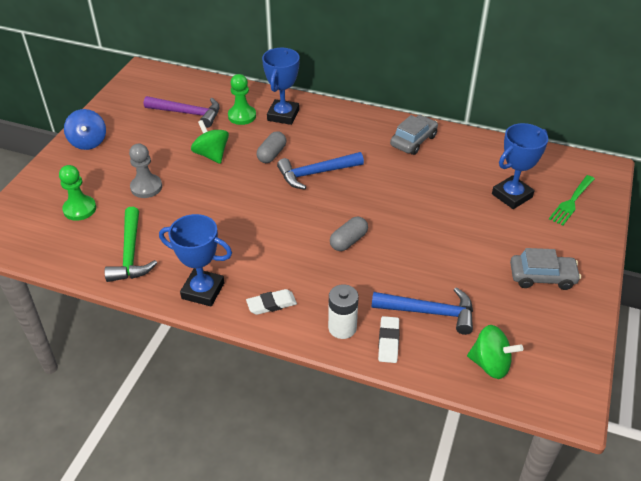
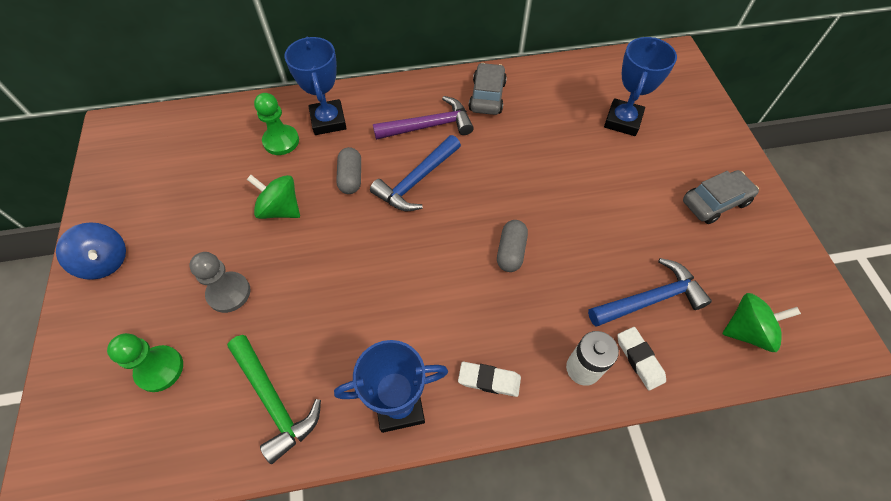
camera: 30 degrees left, 15 degrees up
purple hammer [144,96,220,128] -> purple hammer moved to [373,96,474,140]
white eraser [246,289,297,315] -> white eraser turned 60 degrees clockwise [458,362,521,397]
green fork [549,175,595,226] -> none

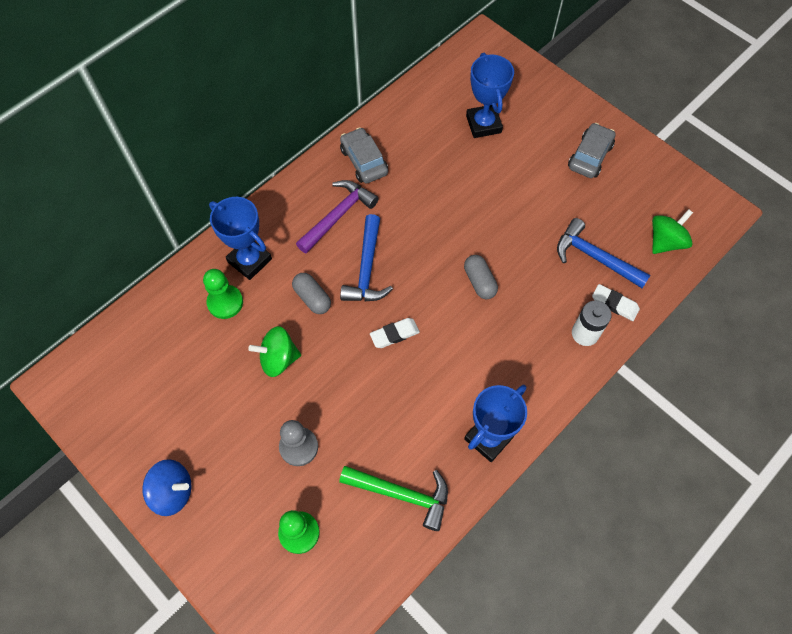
camera: 35 degrees left, 5 degrees up
white eraser [458,362,521,397] -> white eraser moved to [370,318,420,348]
blue hammer [588,258,712,327] -> blue hammer turned 90 degrees counterclockwise [557,218,651,288]

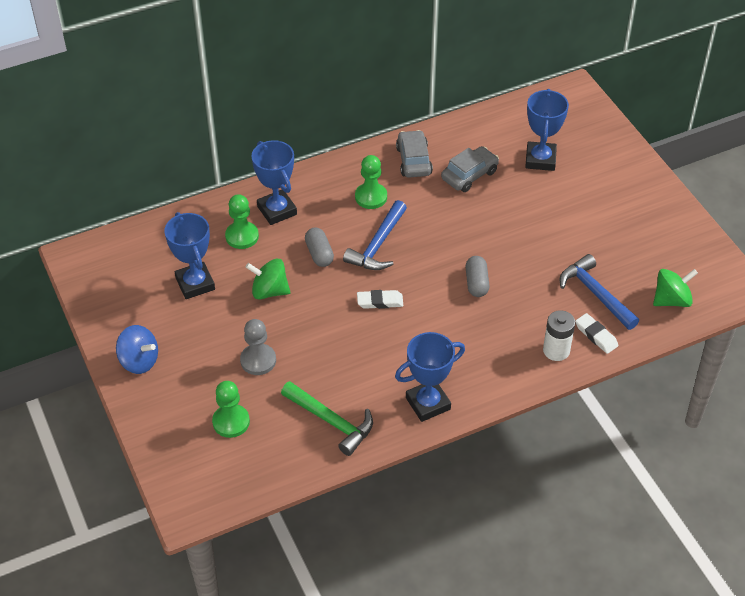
camera: 20 degrees right, 15 degrees down
purple hammer [296,180,379,254] -> green pawn [355,155,387,209]
grey car [568,123,615,178] -> grey car moved to [441,146,499,192]
none -> blue trophy [164,212,215,299]

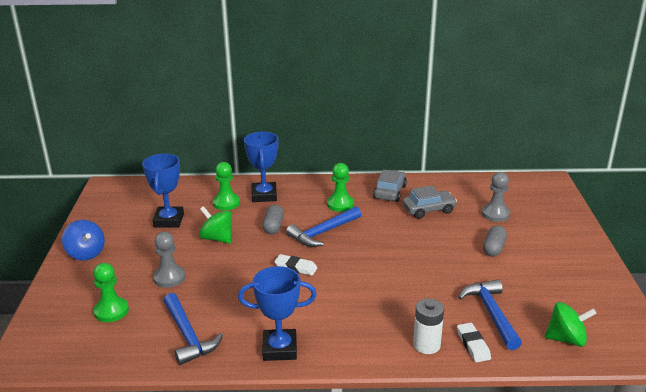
camera: 25 degrees right, 20 degrees down
green hammer [281,381,373,456] -> blue hammer [163,293,223,365]
grey capsule [465,256,489,297] -> grey capsule moved to [483,226,507,257]
blue trophy [525,89,569,171] -> grey pawn [482,172,510,222]

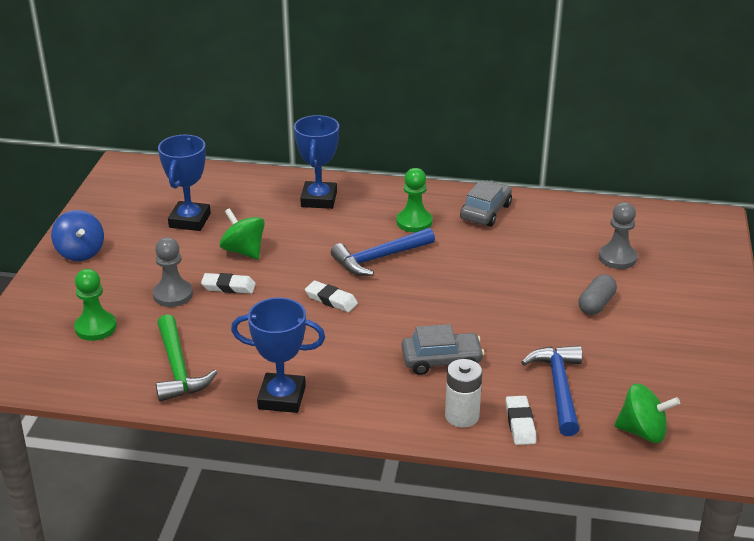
camera: 10 degrees right, 5 degrees up
blue hammer [163,293,223,365] -> green hammer [156,314,218,402]
green pawn [213,162,240,211] -> none
grey capsule [262,205,284,234] -> none
grey car [402,185,457,219] -> grey car moved to [402,324,485,375]
none -> white eraser [201,273,256,294]

